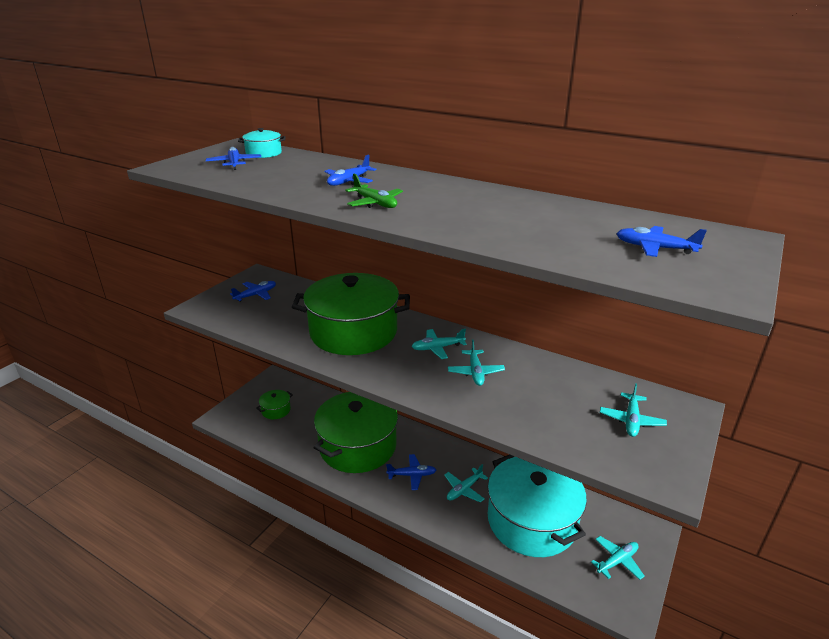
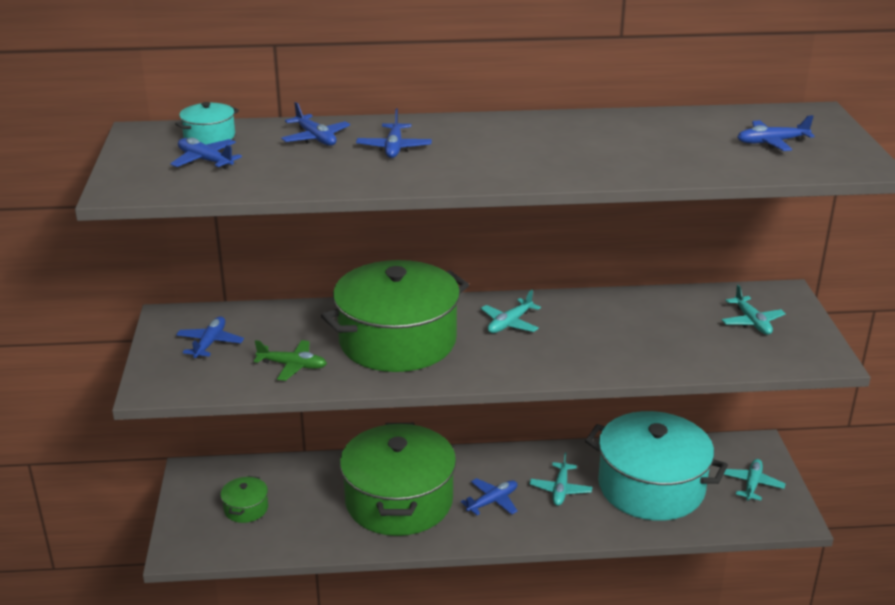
camera: 35 degrees left, 0 degrees up
green plane [346,174,403,208] -> green plane moved to [254,340,327,381]
turquoise plane [448,340,505,386] -> none
none -> blue plane [281,102,350,146]

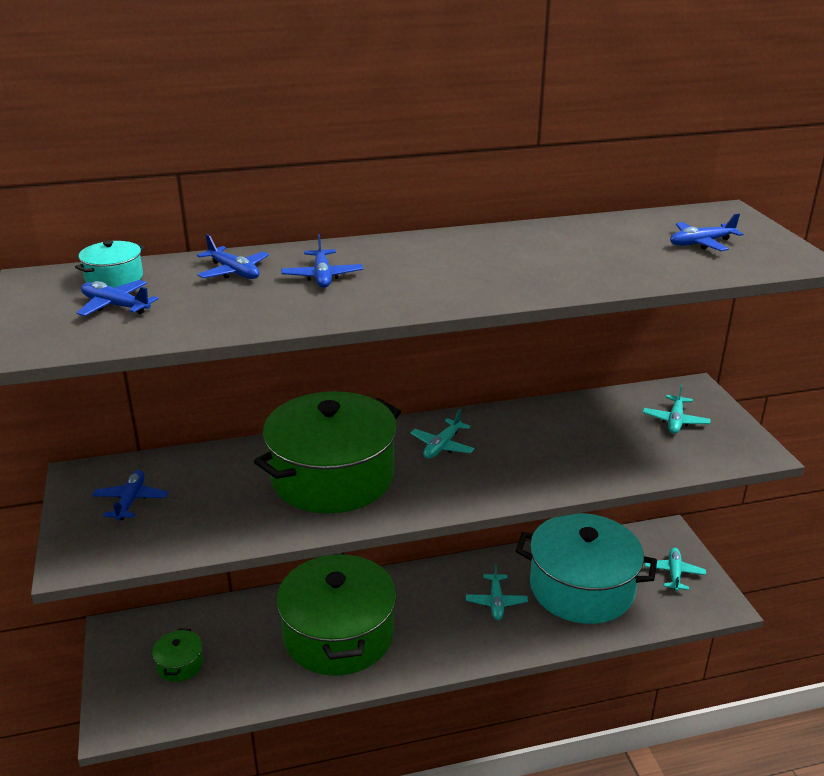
camera: 10 degrees left, 0 degrees up
green plane [254,340,327,381] -> none
blue plane [461,478,518,515] -> none
turquoise plane [722,285,786,335] -> turquoise plane turned 45 degrees clockwise [642,384,711,434]

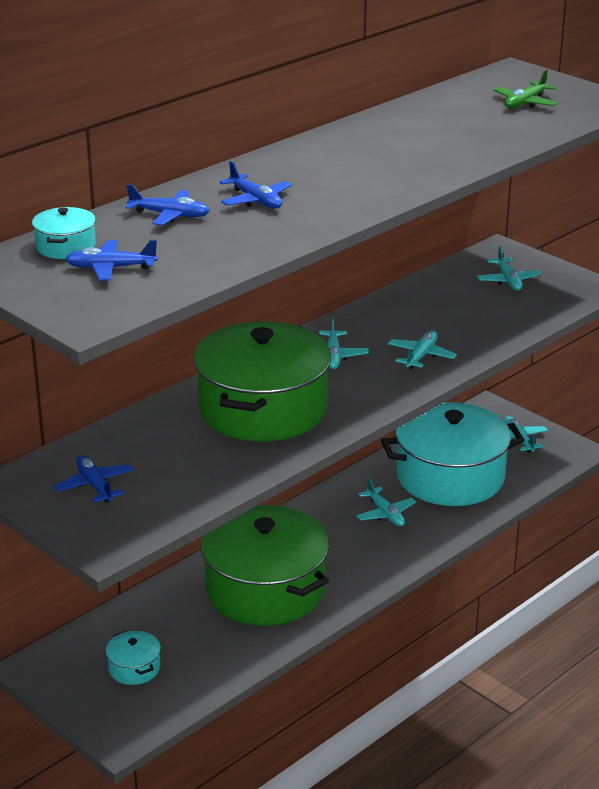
camera: 30 degrees left, 0 degrees up
green pot [152,629,204,682] -> turquoise pot [106,630,161,685]
blue plane [670,213,744,251] -> green plane [493,70,558,108]
none -> turquoise plane [388,331,457,369]

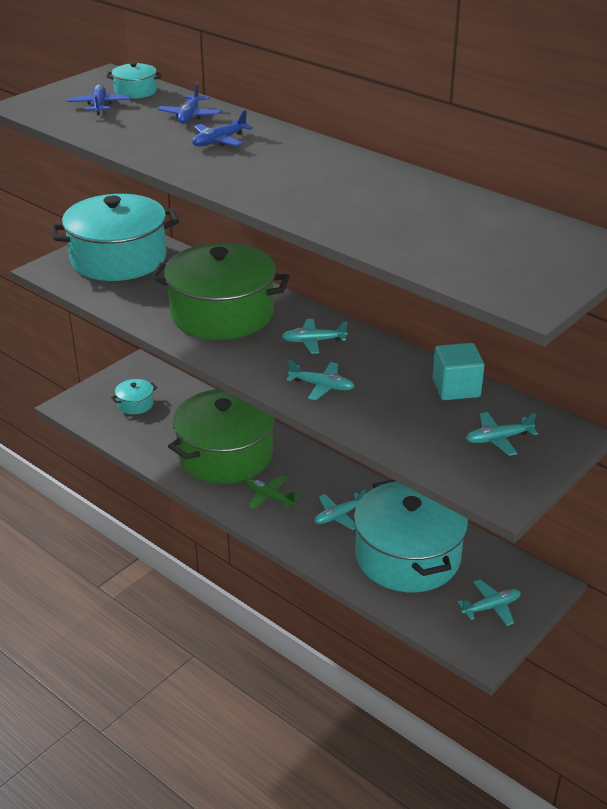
camera: 85 degrees right, 5 degrees up
blue plane [54,455,133,503] -> turquoise pot [50,194,179,281]
green plane [493,70,558,108] -> green plane moved to [245,476,299,510]
none -> turquoise cube [432,343,484,400]

